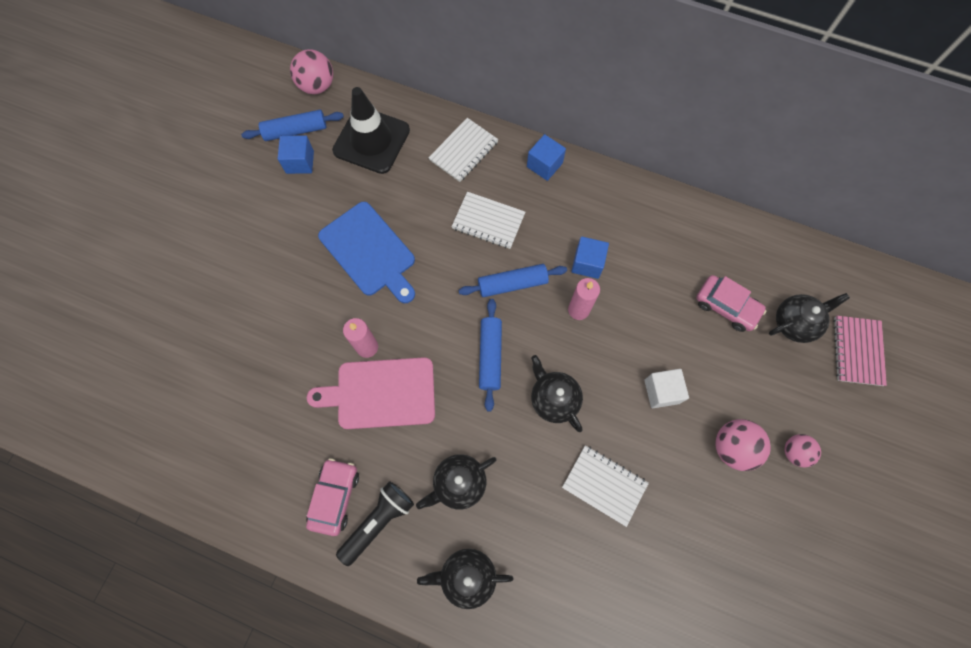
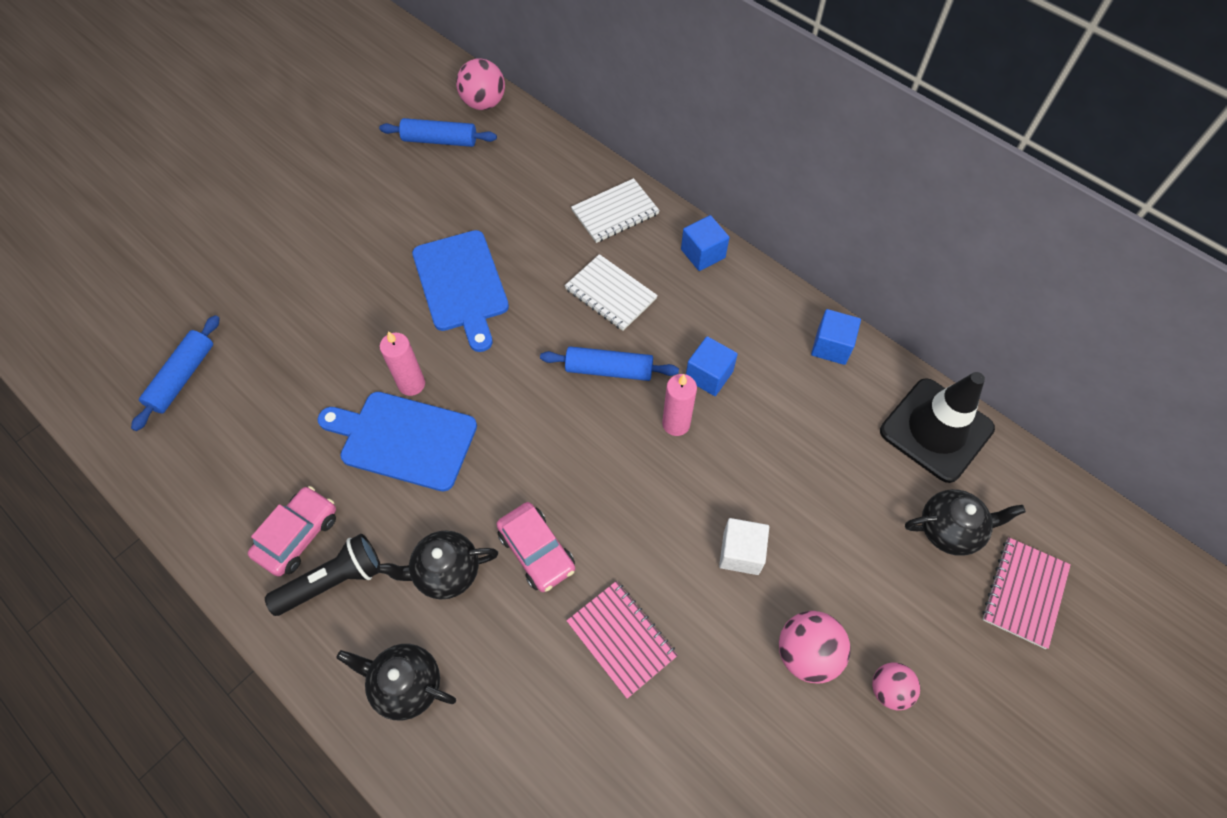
camera: 20 degrees right, 10 degrees down
blue cube [278,135,314,174] -> blue cube moved to [811,309,861,365]
pink cutting board [307,357,435,429] -> blue cutting board [317,392,477,491]
black traffic cone [332,87,410,174] -> black traffic cone moved to [880,372,995,483]
blue rolling pin [479,299,502,412] -> blue rolling pin moved to [131,315,220,431]
black teapot [531,355,583,432] -> none
white notebook [562,445,649,527] -> pink notebook [566,581,678,699]
pink car [696,275,766,332] -> pink car moved to [496,502,575,592]

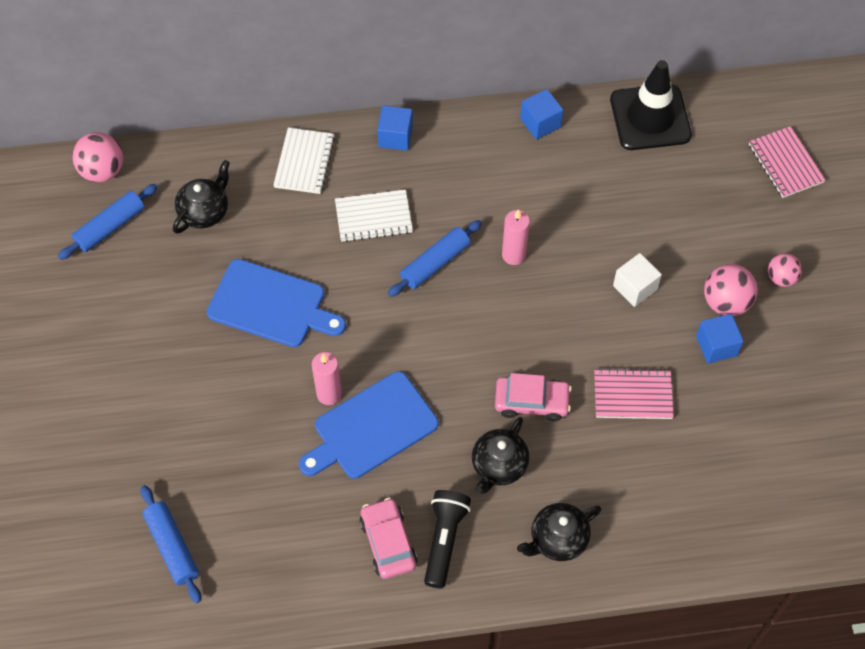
camera: 50 degrees left, 0 degrees up
blue cube [686,336,738,396] -> blue cube moved to [696,314,744,363]
black teapot [905,489,1026,556] -> black teapot moved to [173,160,230,234]

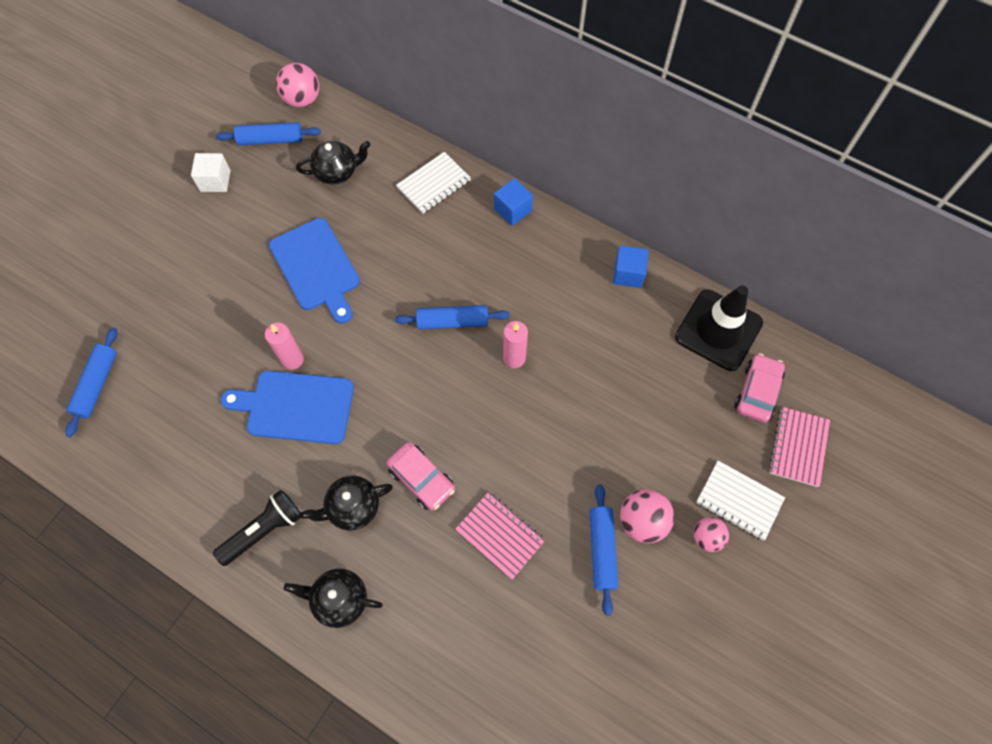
camera: 40 degrees right, 5 degrees up
white notebook [335,189,413,242] -> white notebook moved to [696,461,785,540]
pink car [359,498,417,579] -> pink car moved to [734,353,785,423]
white cube [613,253,662,307] -> white cube moved to [191,153,231,192]
blue cube [696,314,744,363] -> blue rolling pin [589,485,618,616]

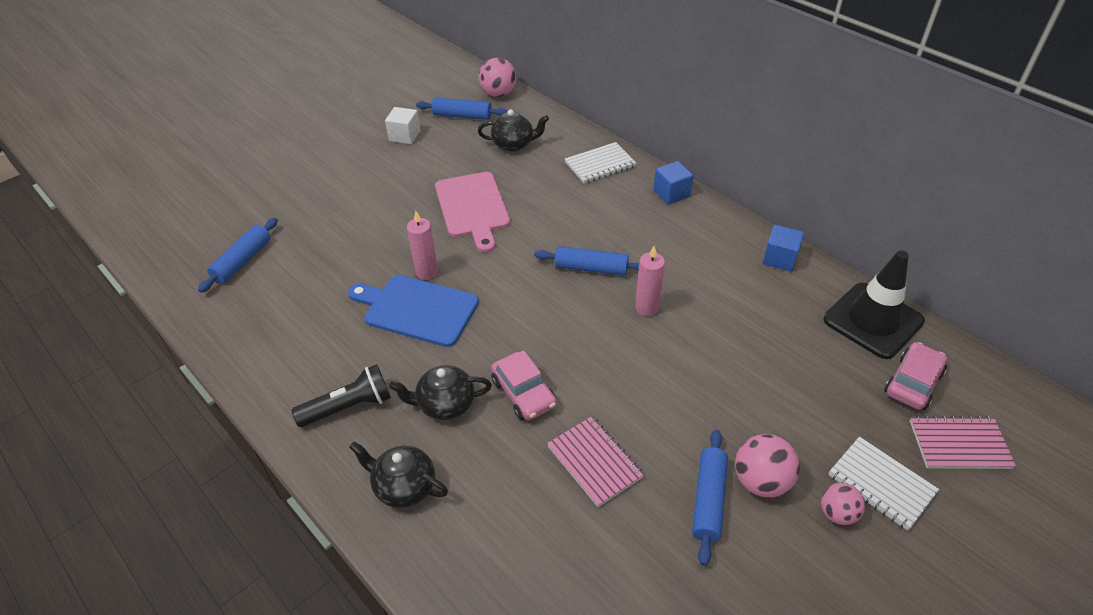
camera: 15 degrees right, 20 degrees down
blue cutting board [269,218,360,324] -> pink cutting board [435,172,510,253]
pink notebook [769,407,830,487] -> pink notebook turned 60 degrees clockwise [910,416,1016,469]

